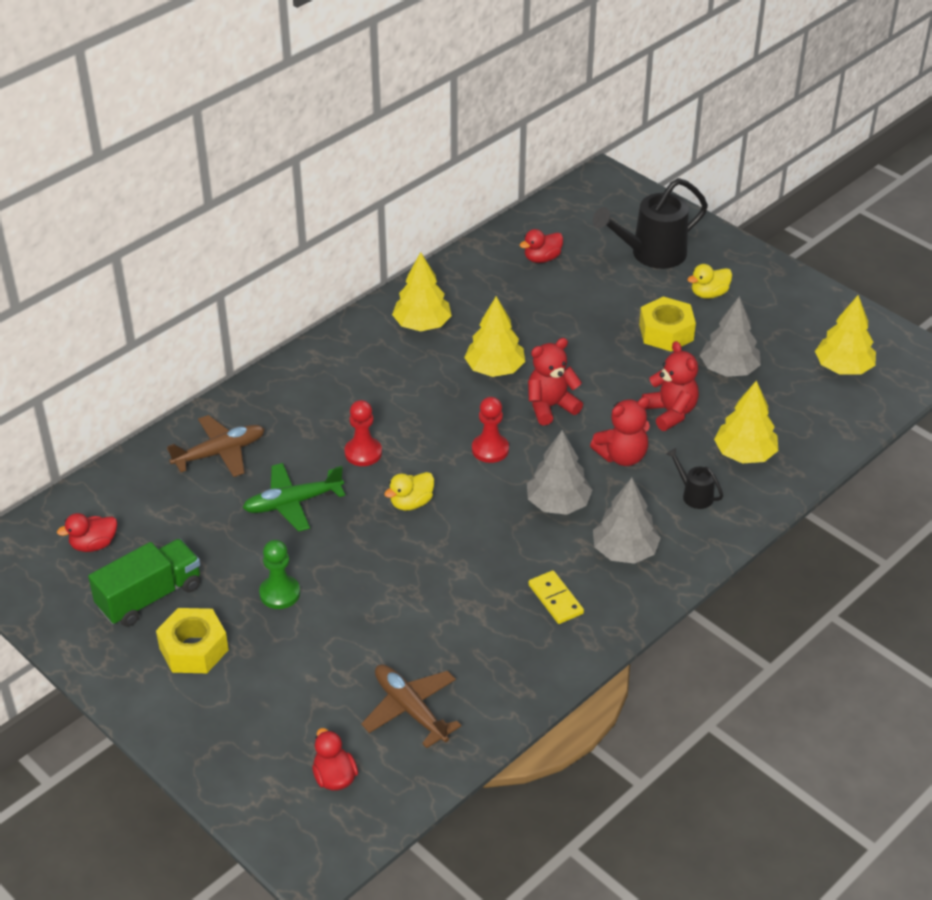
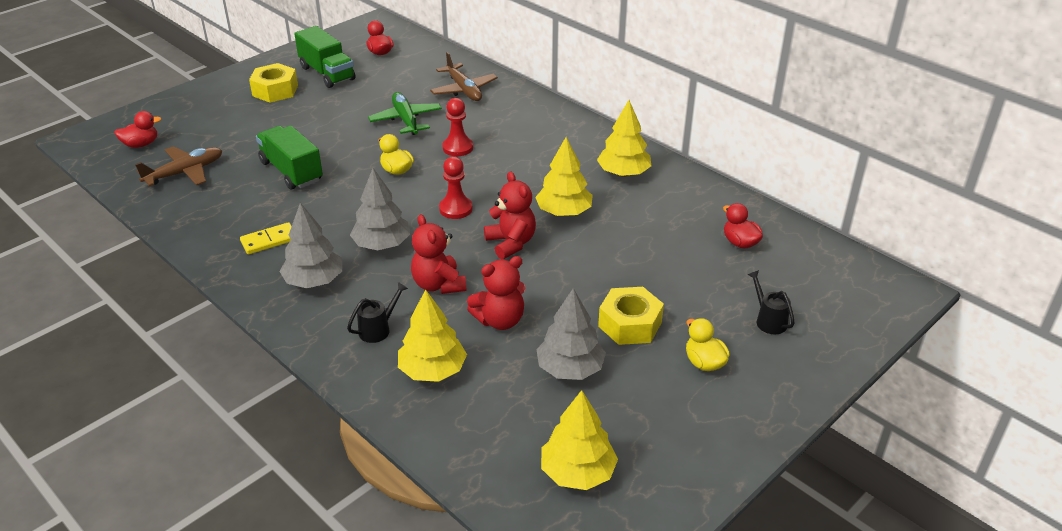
camera: 90 degrees right, 5 degrees down
green pawn [259,540,300,609] -> none
black watering can [593,178,708,269] -> black watering can [748,270,795,334], size x0.48
none -> green truck [256,125,323,190]

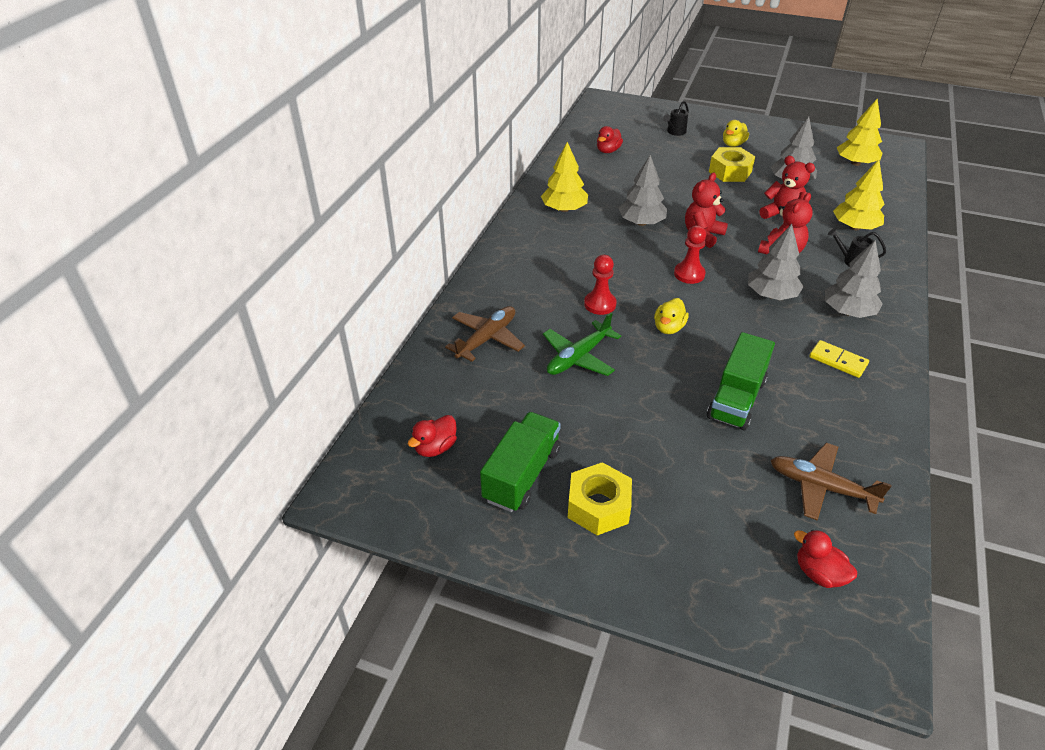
camera: 115 degrees left, 5 degrees up
yellow tree [535,137,593,216] -> grey tree [618,155,667,226]

